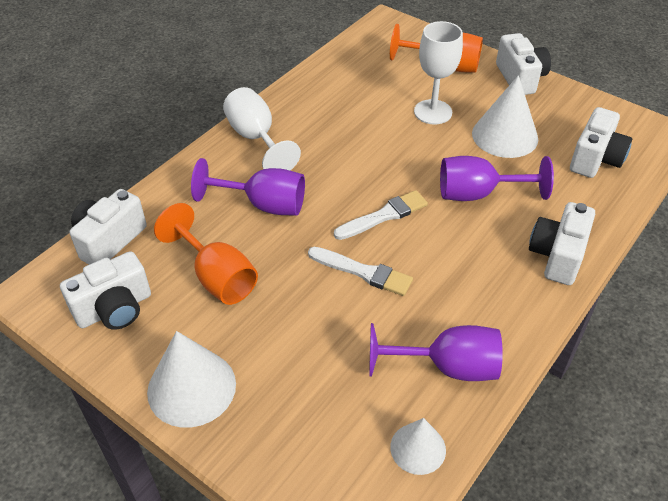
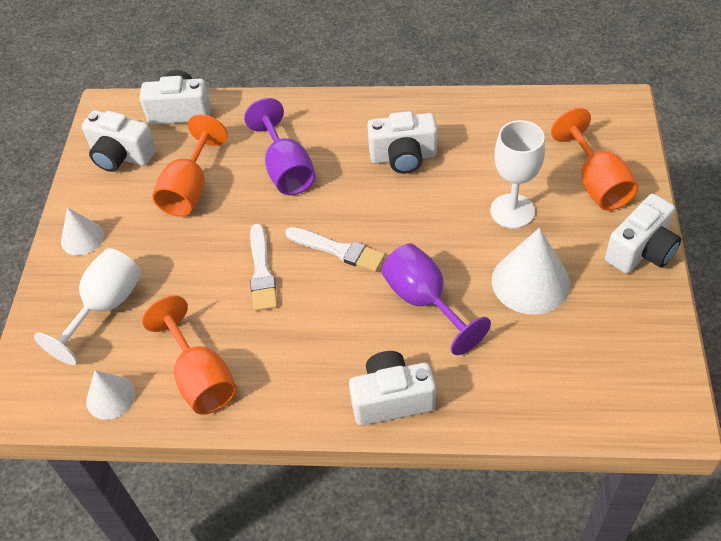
camera: 60 degrees right, 5 degrees up
white cone [147,331,236,428] -> white cone [61,207,104,255], size x0.59
white goblet [223,87,301,170] -> white goblet moved to [34,248,141,365]
purple goblet [369,323,503,381] -> orange goblet [142,296,237,415]
white camera [570,107,632,178] -> white camera moved to [367,111,437,174]

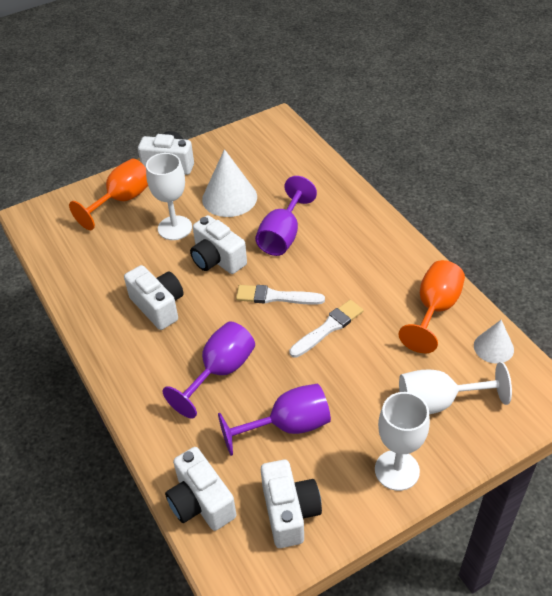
camera: 125 degrees left, 5 degrees down
white cone [61,207,104,255] -> white goblet [375,392,430,491]
orange goblet [152,114,228,217] -> purple goblet [218,384,331,456]
white brush [285,227,385,272] -> white brush turned 75 degrees counterclockwise [236,285,325,305]
white camera [349,351,436,426] -> white camera moved to [190,215,247,274]

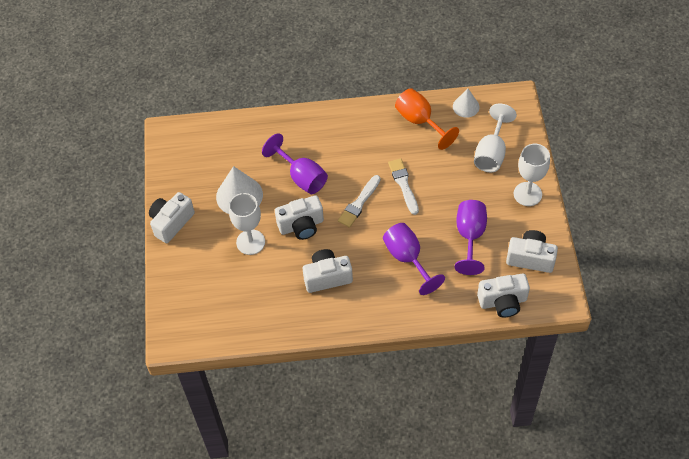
camera: 65 degrees left, 10 degrees up
orange goblet [69,159,148,230] -> none

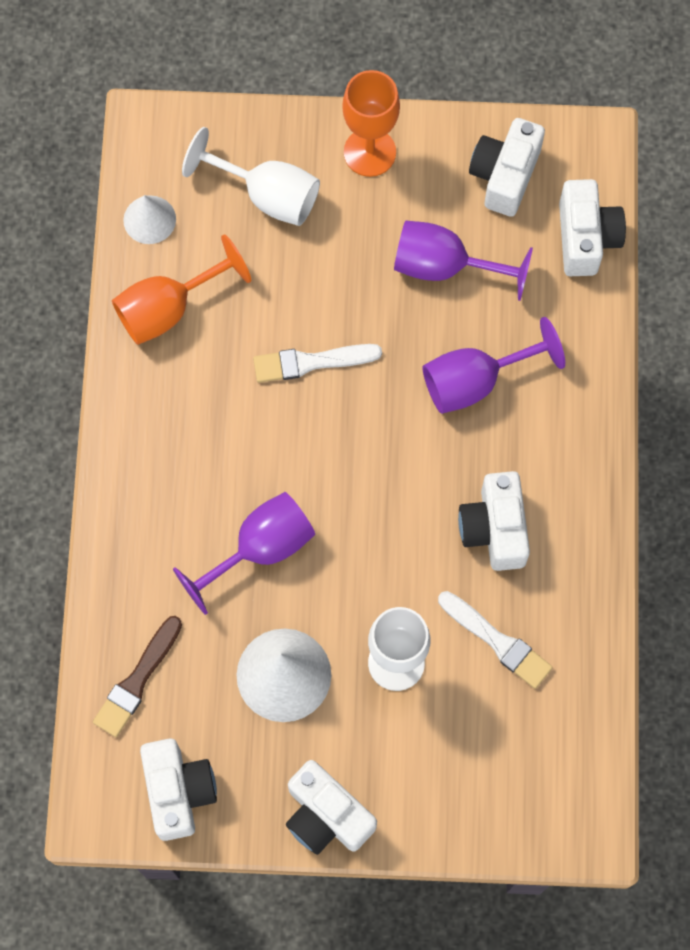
camera: 85 degrees left, 15 degrees up
white camera [275,195,324,240] -> white camera moved to [140,738,217,841]
white brush [338,175,381,228] -> white brush moved to [438,591,553,689]
white goblet [514,144,550,206] -> orange goblet [342,70,400,177]
none -> brown brush [93,616,182,737]

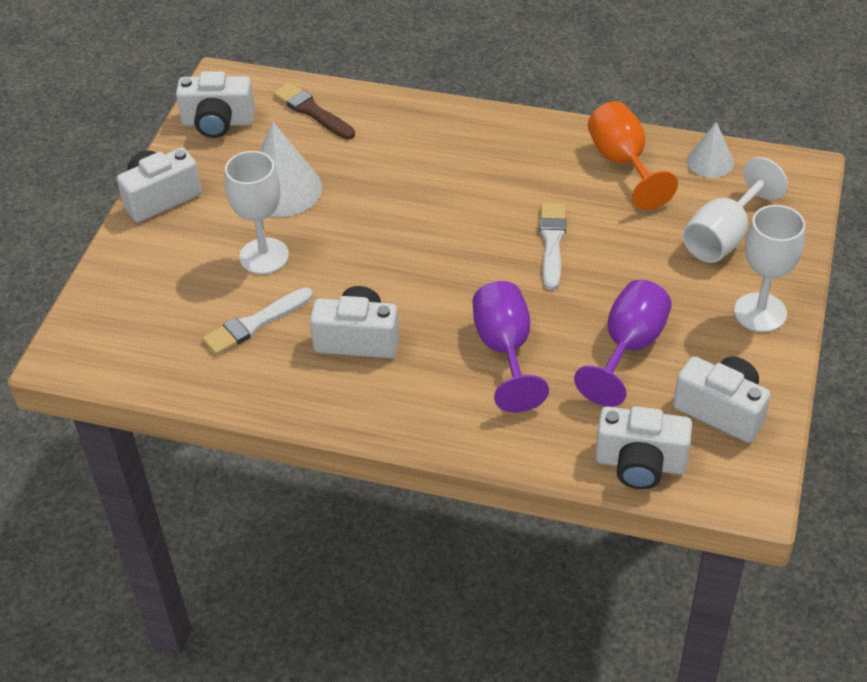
camera: 105 degrees right, 25 degrees down
purple goblet [173,492,315,615] -> none
orange goblet [342,70,400,177] -> white goblet [734,205,805,332]

